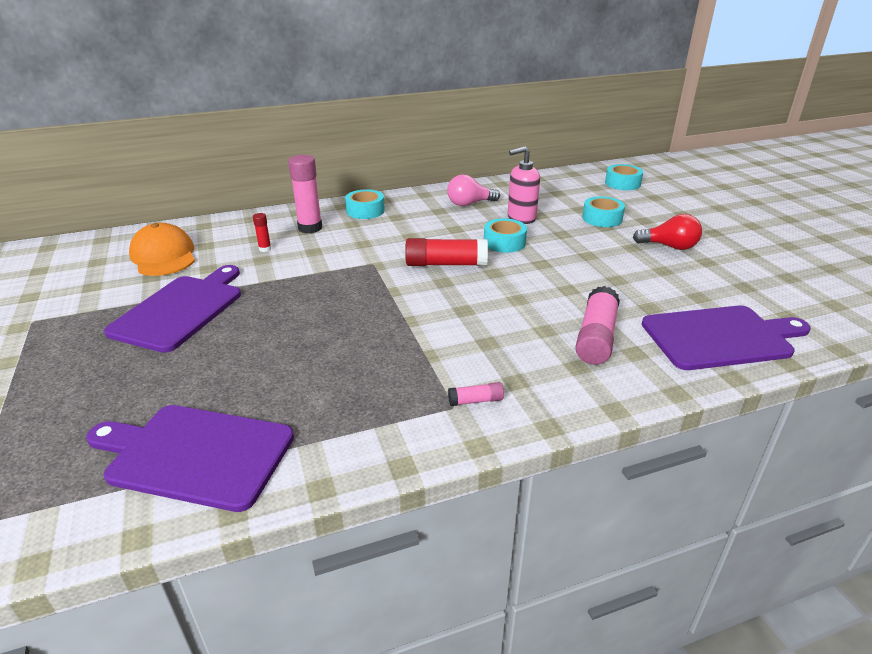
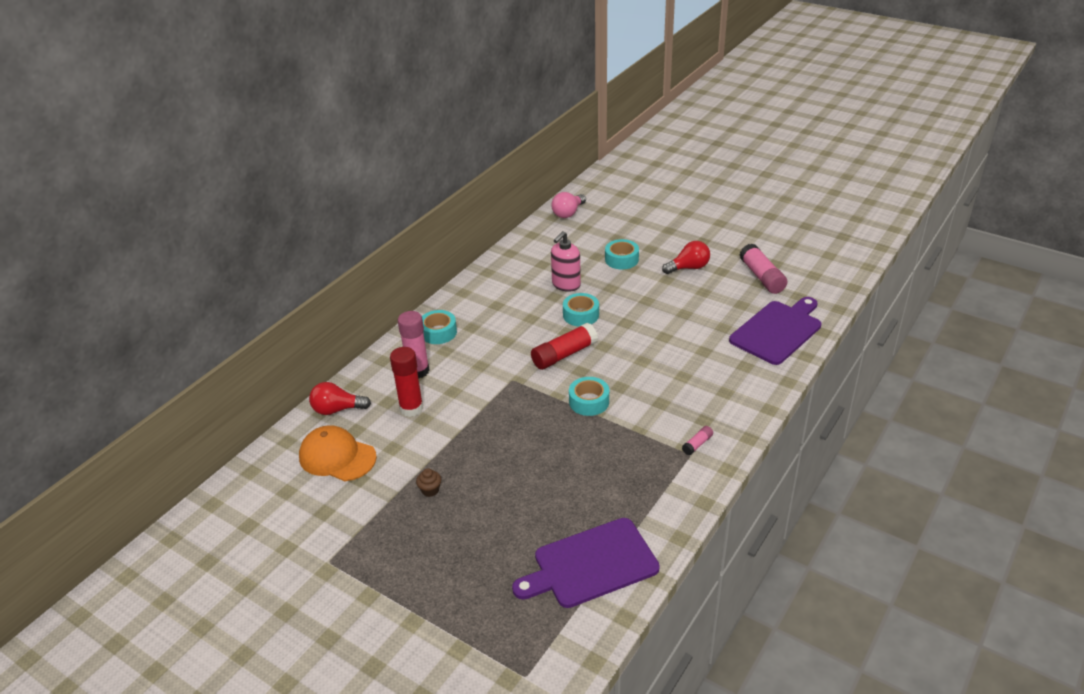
camera: 35 degrees left, 5 degrees up
purple cutting board [104,265,241,353] -> brown cupcake [416,469,441,497]
red glue stick [253,213,271,252] -> red glue stick [390,347,423,417], size x2.07
pink light bulb [447,175,500,206] -> pink light bulb moved to [552,192,586,218]
pink glue stick [575,286,620,365] -> pink glue stick moved to [739,244,787,294]
turquoise tape [605,164,643,190] -> turquoise tape moved to [569,377,609,416]
none -> red light bulb [309,382,371,415]

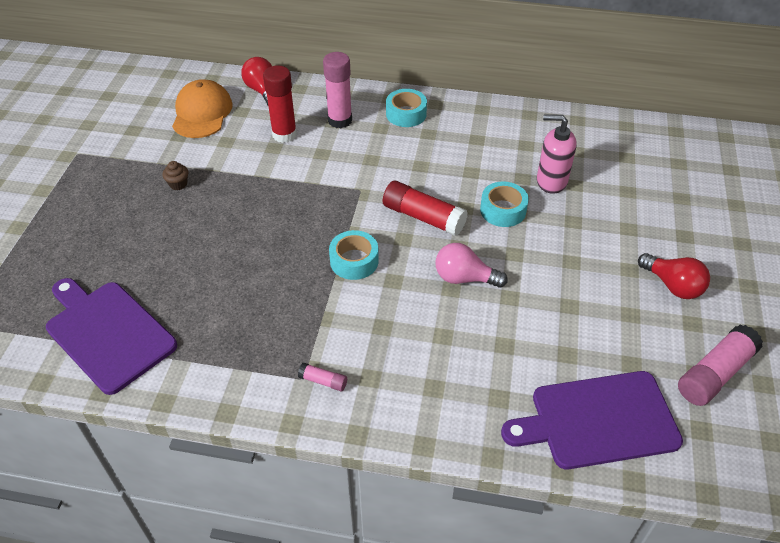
camera: 65 degrees right, 10 degrees up
pink light bulb [552,192,586,218] -> pink light bulb moved to [435,243,508,288]
turquoise tape [605,239,639,270] -> none
purple cutting board [729,297,821,365] -> purple cutting board turned 150 degrees clockwise [501,371,683,469]

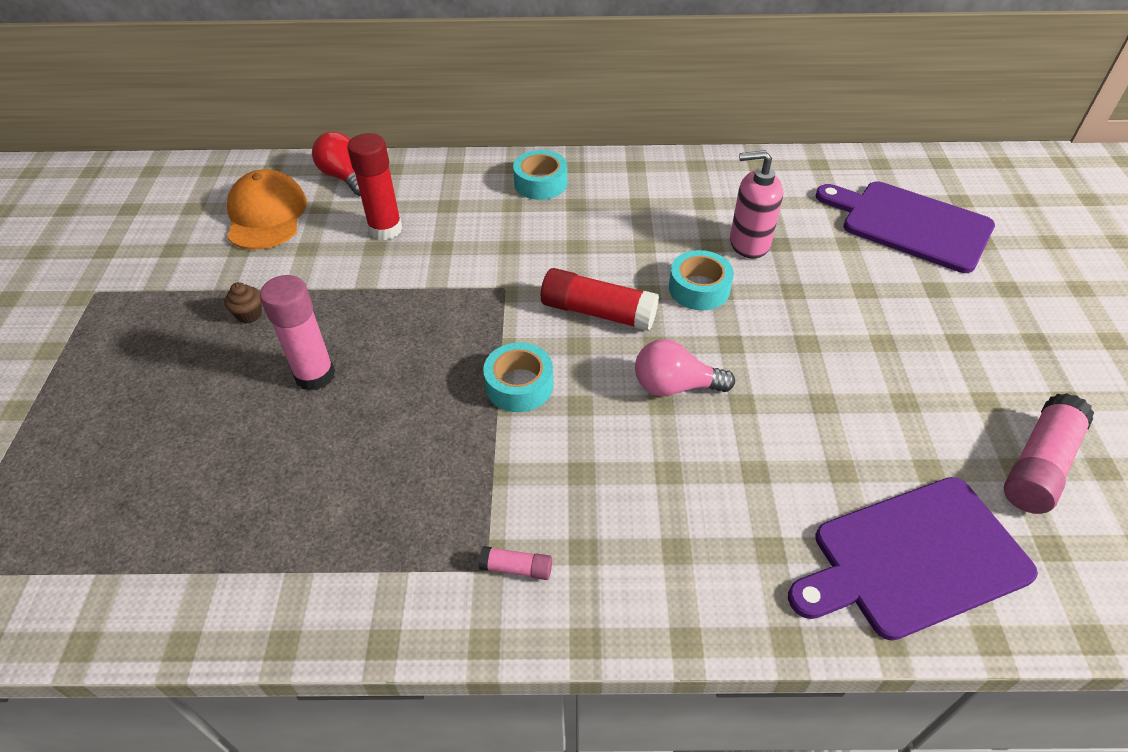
camera: 10 degrees left, 0 degrees up
purple cutting board [46,278,177,395] -> purple cutting board moved to [815,181,995,273]
pink glue stick [323,52,352,128] -> pink glue stick moved to [260,275,335,391]
red light bulb [638,253,710,299] -> none

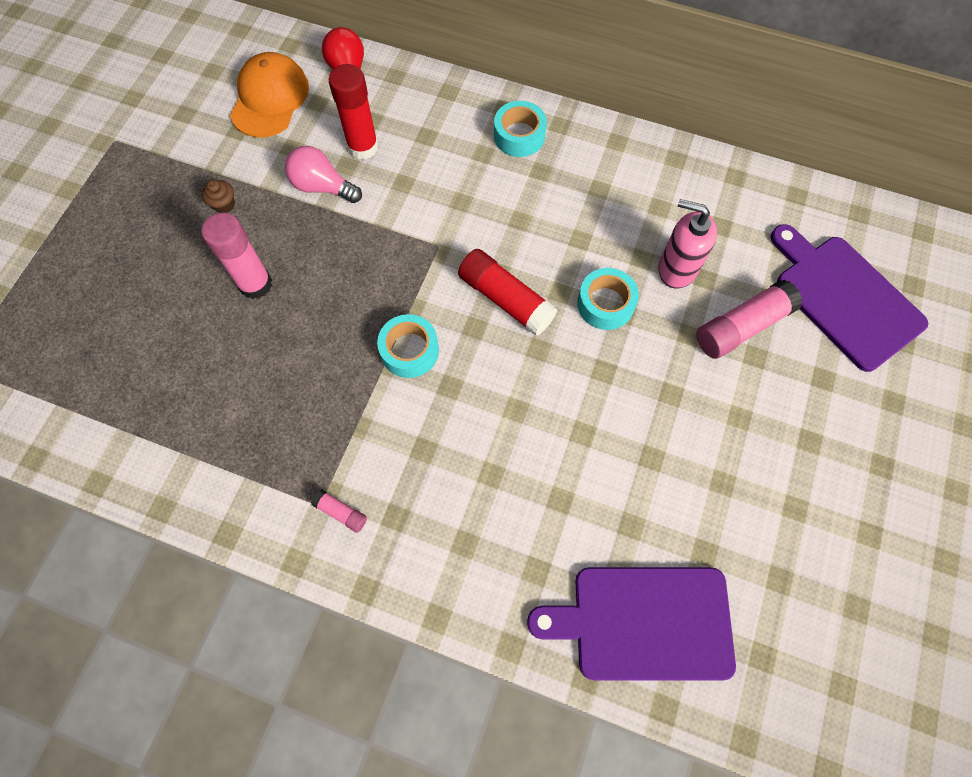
camera: 20 degrees right, 20 degrees up
pink light bulb [635,339,735,396] -> pink light bulb moved to [285,146,362,203]
pink glue stick [1004,393,1094,514] -> pink glue stick moved to [696,279,802,359]

